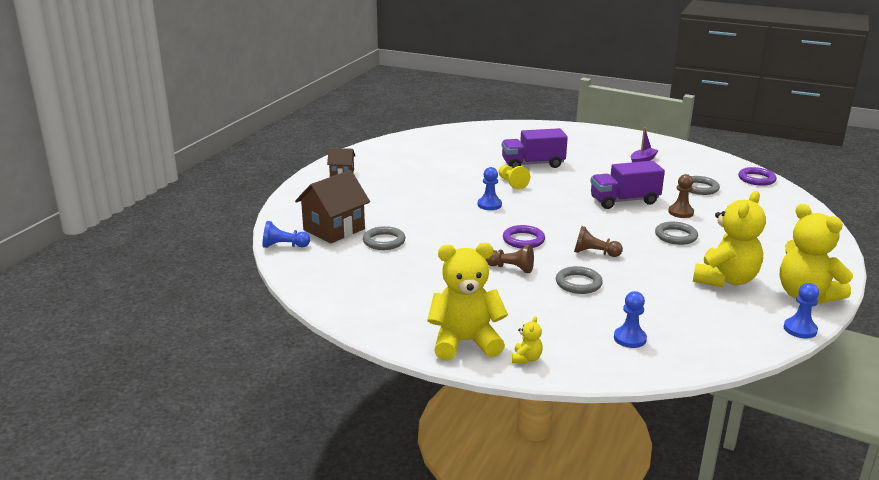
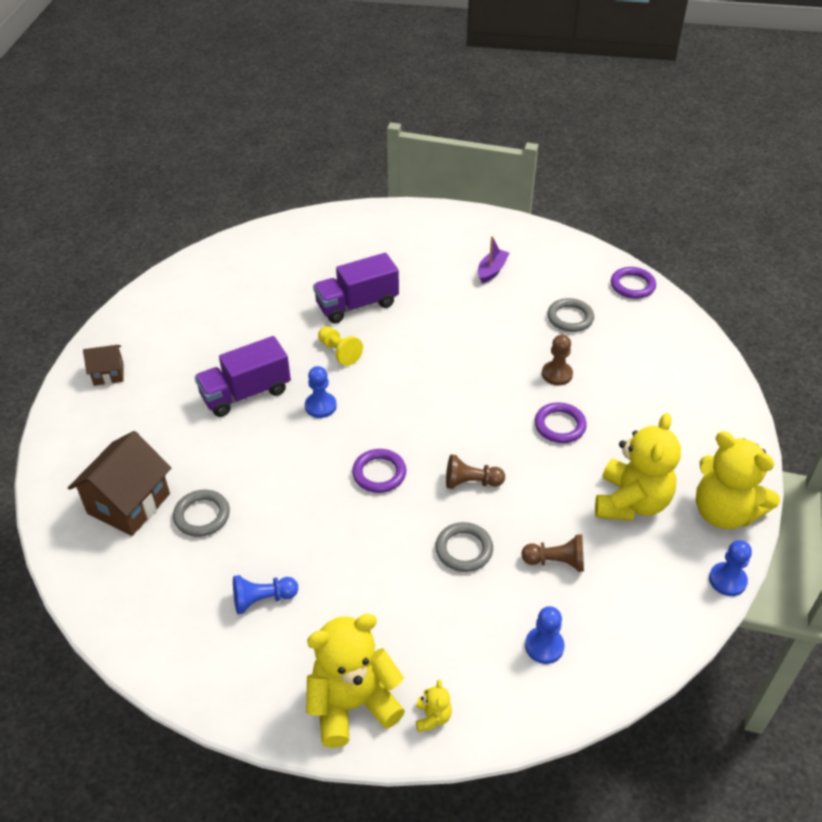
camera: 15 degrees left, 20 degrees up
blue pawn [263,221,310,248] -> blue pawn moved to [233,575,298,614]
brown pawn [486,245,534,273] -> brown pawn moved to [521,535,584,572]
purple truck [590,161,665,209] -> purple truck moved to [195,336,291,417]
grey ring [655,222,698,245] -> purple ring [535,402,587,443]

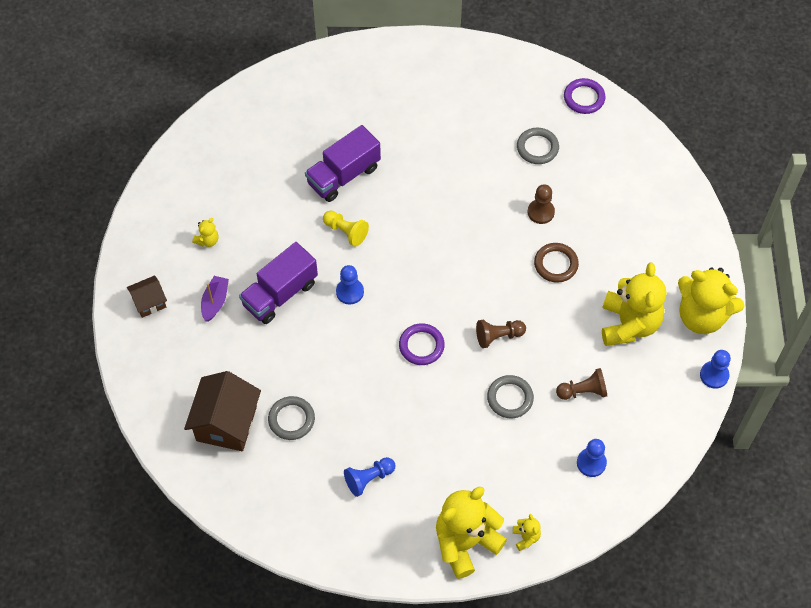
camera: 15 degrees left, 15 degrees up
purple boat [478,236,509,283] -> purple boat moved to [201,276,229,322]
purple ring [535,402,587,443] -> brown ring [534,243,579,283]
none -> yellow teddy bear [192,218,218,247]

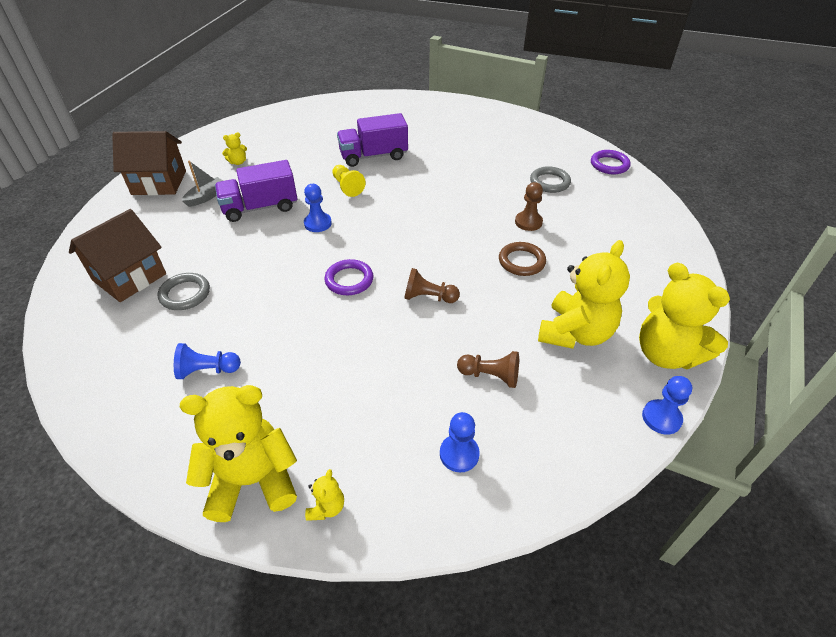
camera: 25 degrees right, 15 degrees down
brown house [127,275,167,318] -> brown house [112,131,186,195], size x1.83
purple boat [201,276,229,322] -> grey boat [182,161,223,207]
grey ring [487,375,534,418] -> none

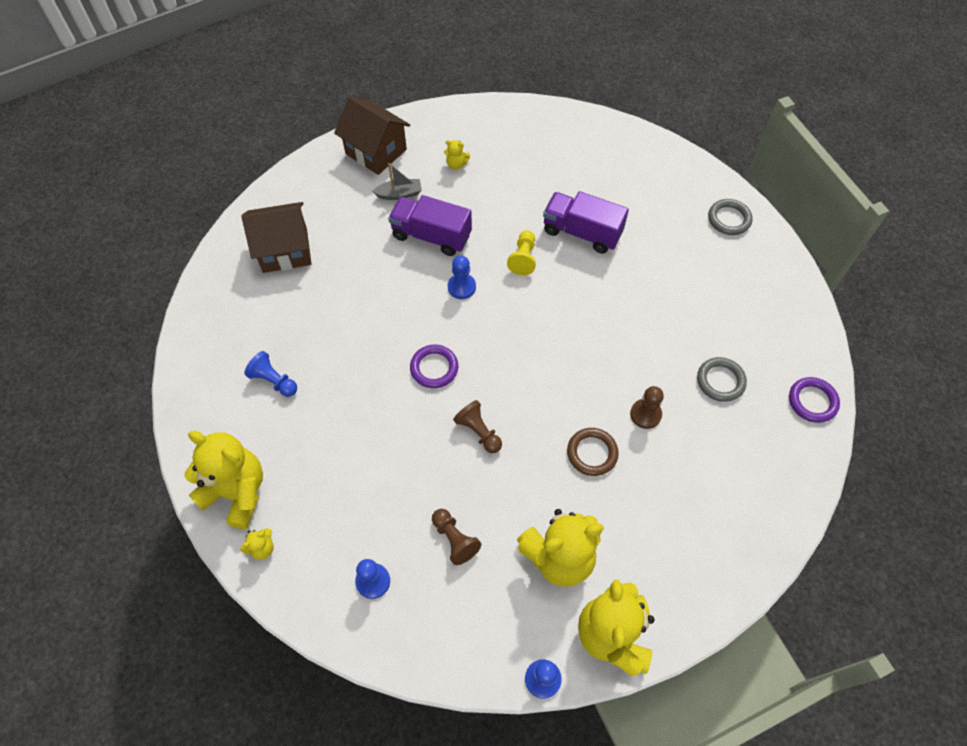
camera: 40 degrees right, 15 degrees up
grey ring [157,273,210,310] -> grey ring moved to [708,199,753,235]

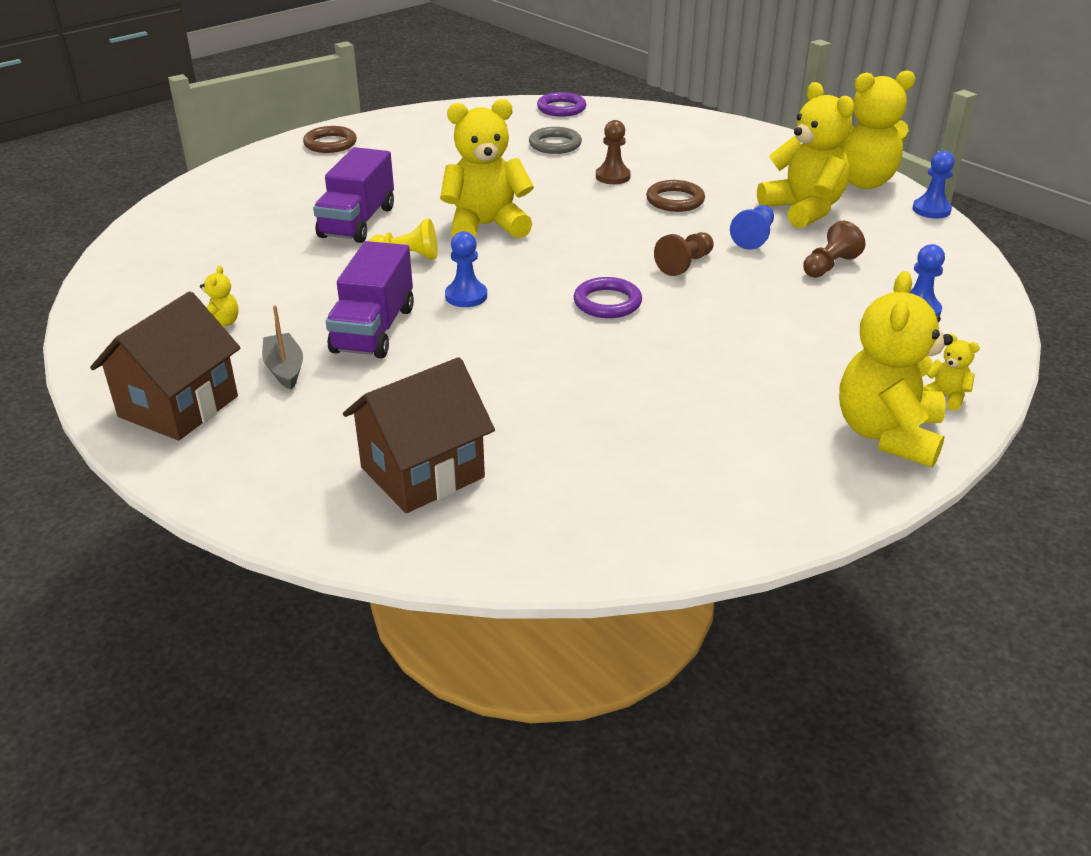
camera: 100 degrees left, 25 degrees down
brown house [241,202,311,273] -> brown house turned 75 degrees clockwise [343,357,495,513]
blue pawn [244,351,297,397] -> blue pawn moved to [730,205,774,250]
grey ring [708,199,753,235] -> brown ring [303,126,357,153]
none -> yellow teddy bear [440,99,534,238]

